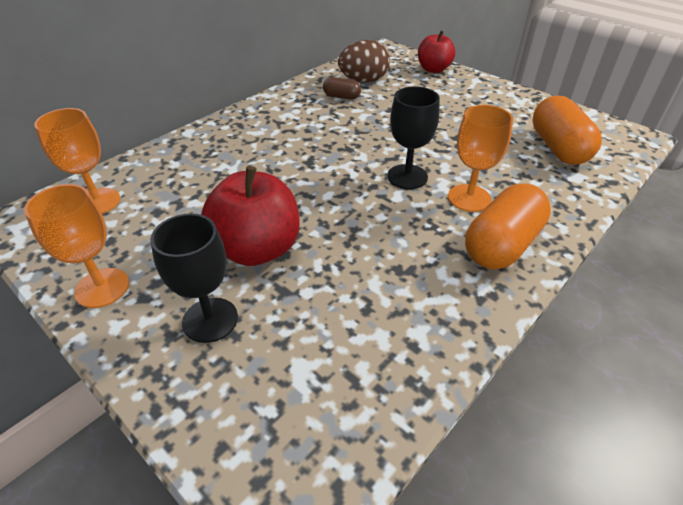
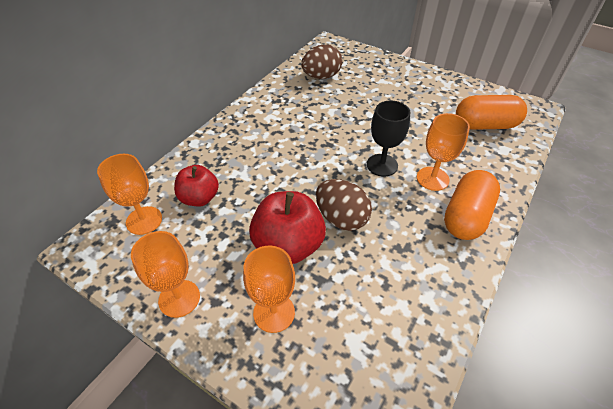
camera: 10 degrees left, 5 degrees up
black goblet [150,213,238,343] -> orange goblet [243,246,295,333]
brown capsule [323,77,361,100] -> none
red apple [418,30,455,73] -> red apple moved to [174,165,219,207]
orange capsule [532,96,602,165] -> orange capsule turned 75 degrees counterclockwise [456,95,527,130]
none -> brown egg [316,179,372,231]

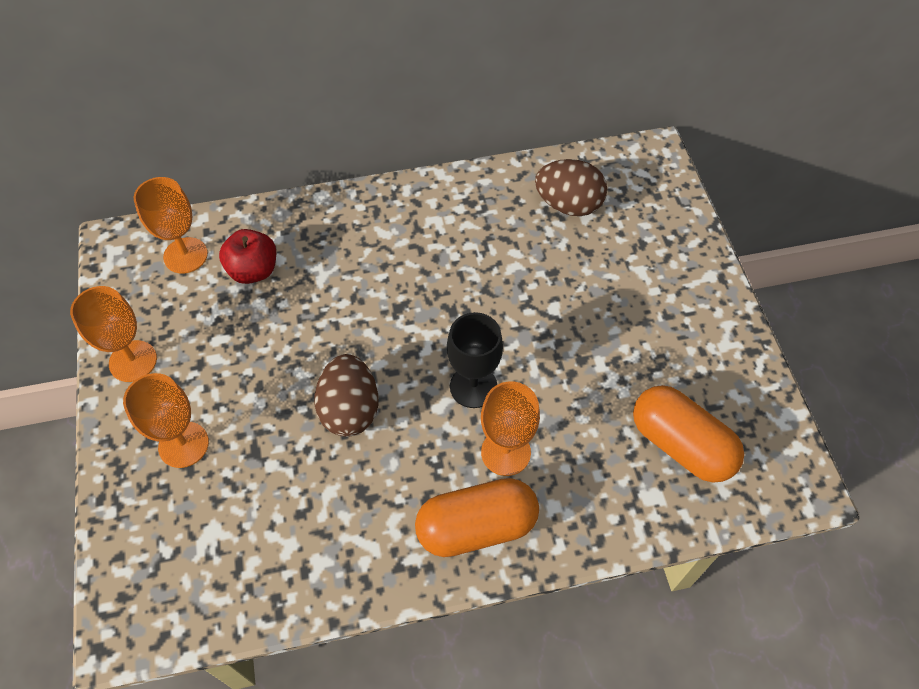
camera: 45 degrees right, 10 degrees up
red apple [249,191,326,264] -> none

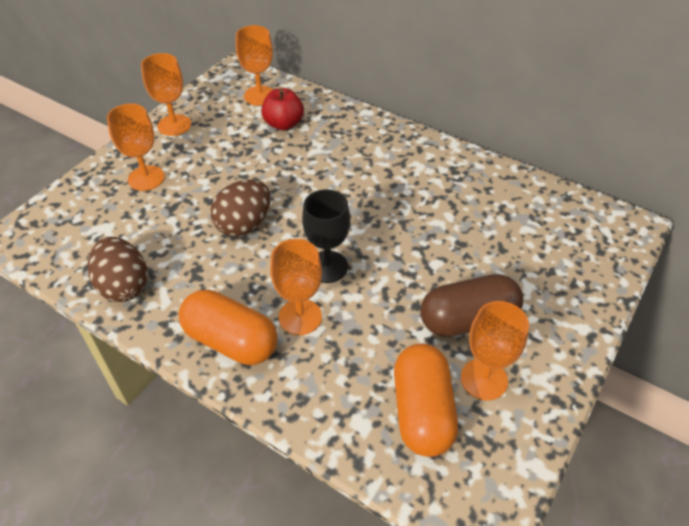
camera: 45 degrees right, 10 degrees down
brown egg [535,159,607,216] -> brown egg moved to [88,237,148,302]
none -> brown capsule [420,274,523,337]
none -> orange goblet [461,301,529,401]

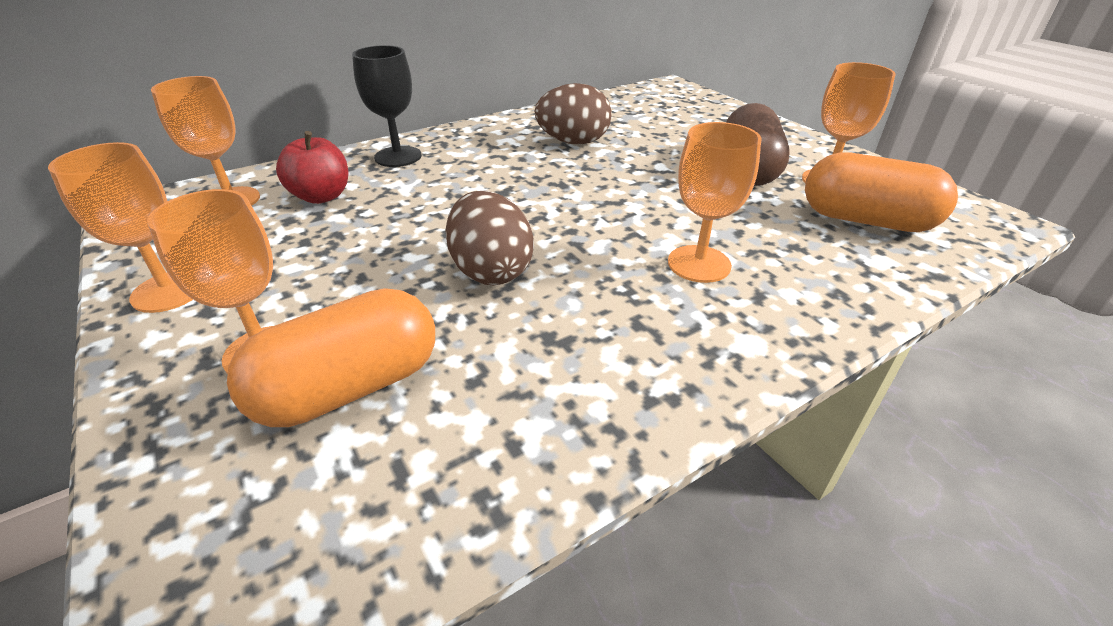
camera: 65 degrees left, 10 degrees down
brown egg [88,237,148,302] -> brown egg moved to [535,83,612,144]
orange capsule [179,290,278,365] -> orange capsule moved to [227,288,435,427]
black goblet [302,189,350,283] -> black goblet moved to [352,45,422,167]

